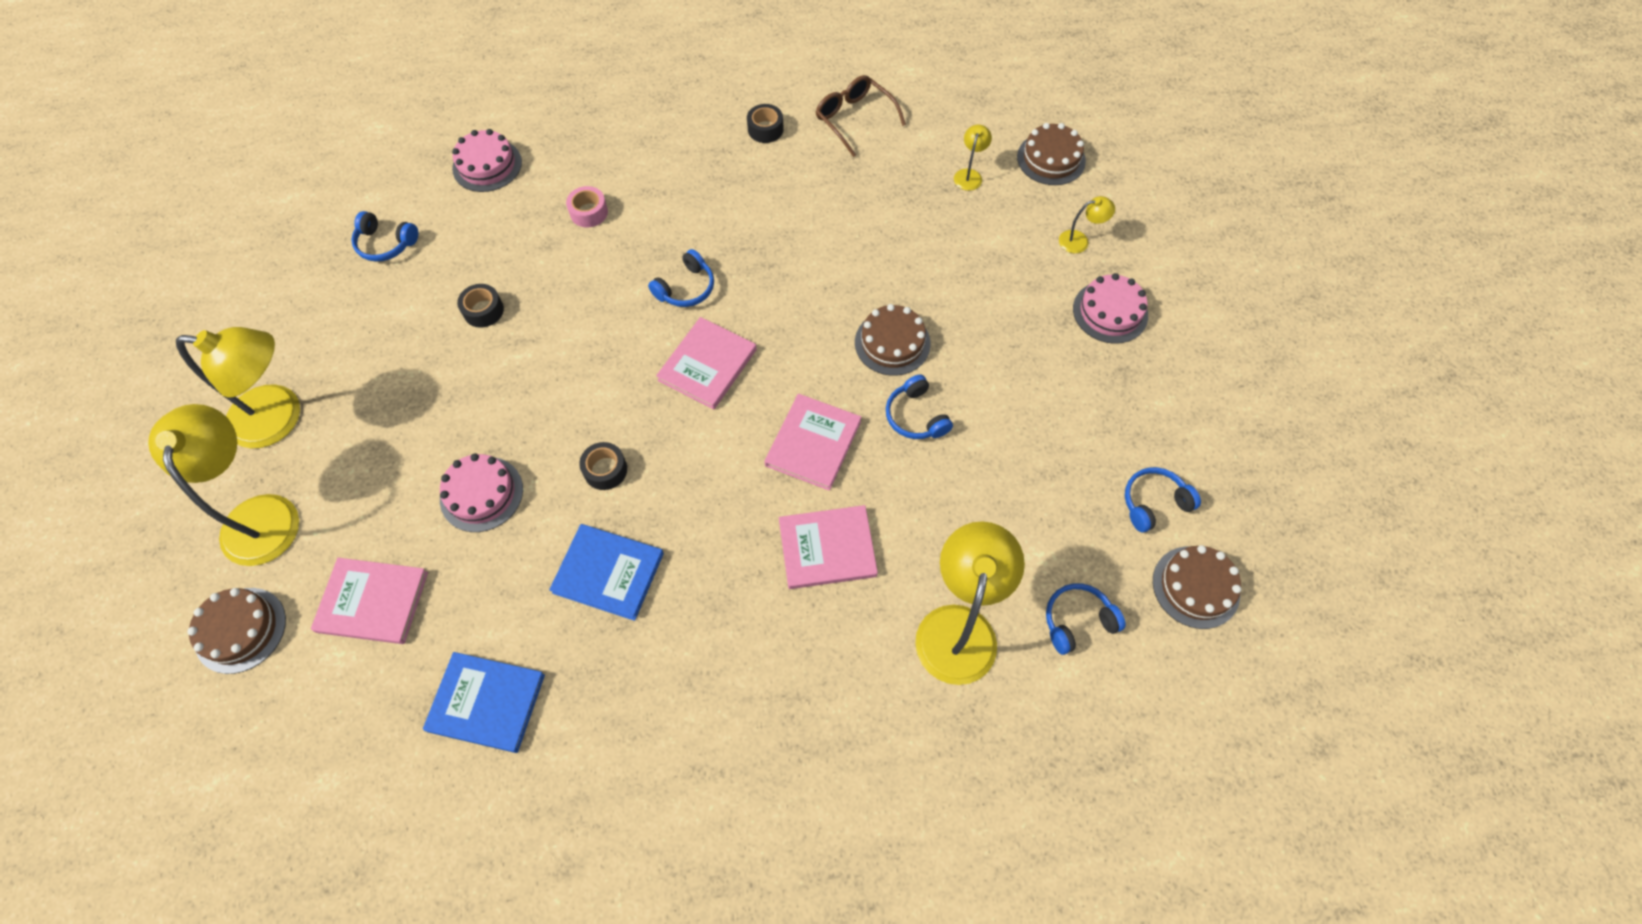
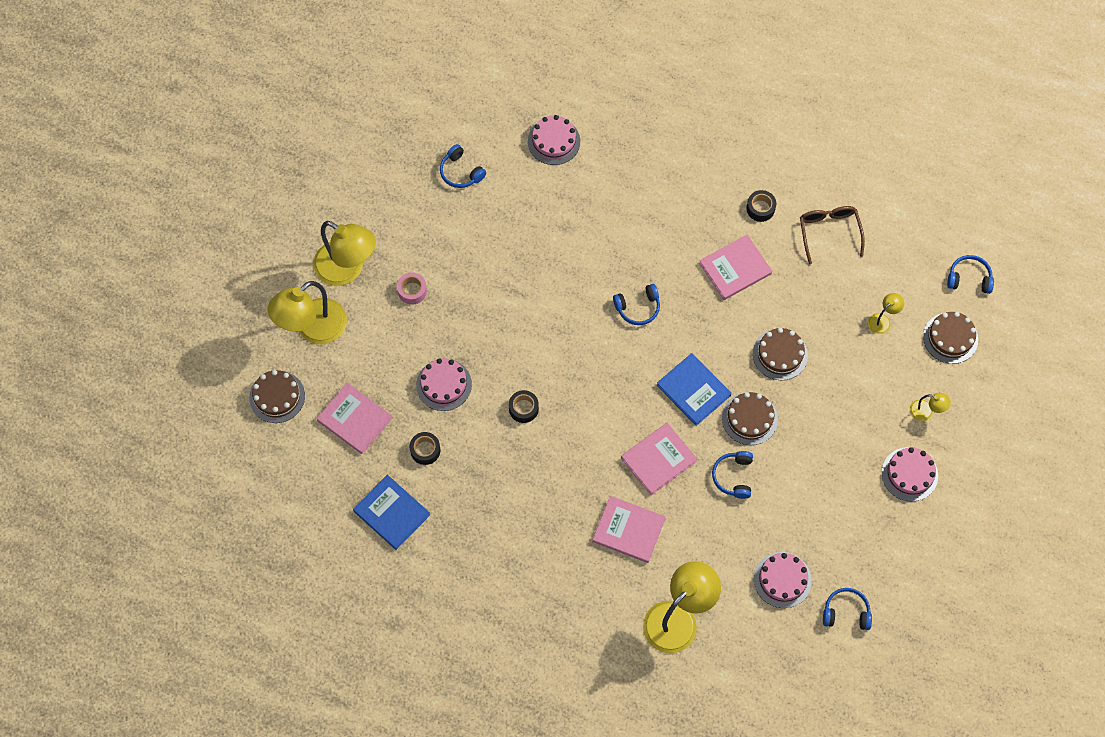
camera: 30 degrees right, 5 degrees up
yellow lamp [148,404,299,566] -> yellow lamp turned 150 degrees counterclockwise [268,281,347,344]
black tape [457,284,504,328] -> black tape moved to [410,432,440,465]
blue book [549,524,664,621] -> blue book moved to [656,353,731,426]
pink tape [566,186,608,227] -> pink tape moved to [397,272,427,305]
pink book [656,317,757,410] -> pink book moved to [699,235,772,300]
blue headphones [1046,583,1126,655] -> blue headphones moved to [947,255,994,294]
brown cake [1153,545,1241,629] -> brown cake moved to [753,328,808,380]
none -> pink cake [754,552,812,608]

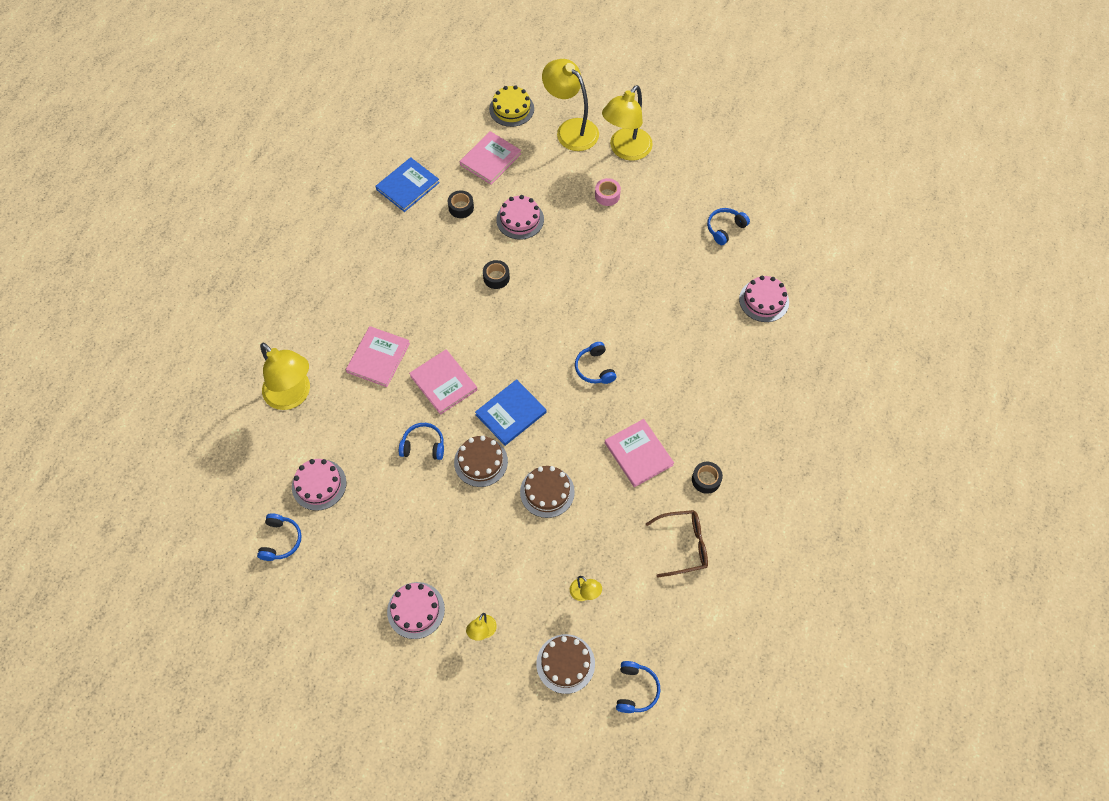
camera: 90 degrees right, 5 degrees down
brown cake [249,370,305,423] -> yellow cake [489,85,534,127]

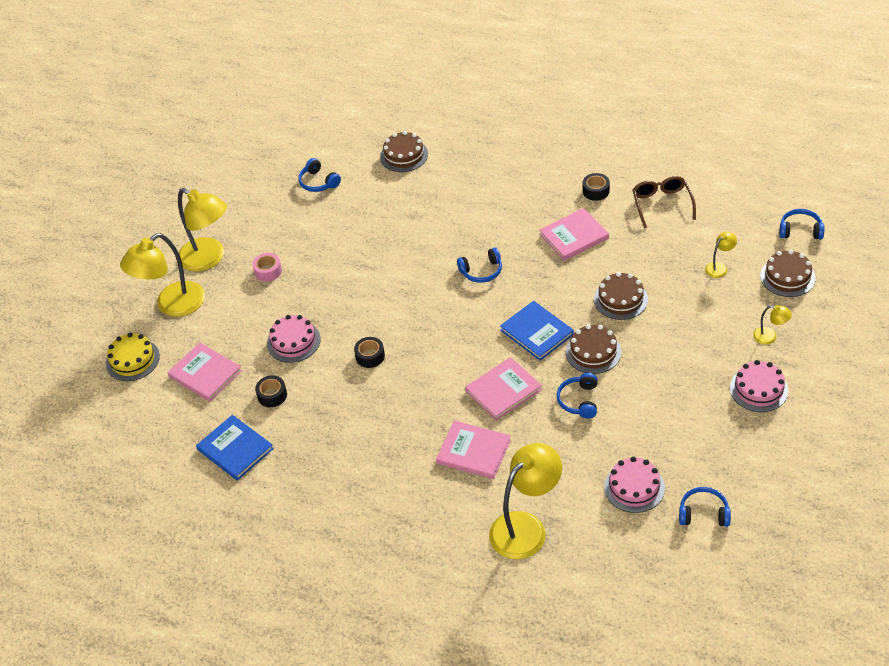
camera: 85 degrees left, 15 degrees down
pink cake [739,276,789,322] -> brown cake [380,131,428,172]

